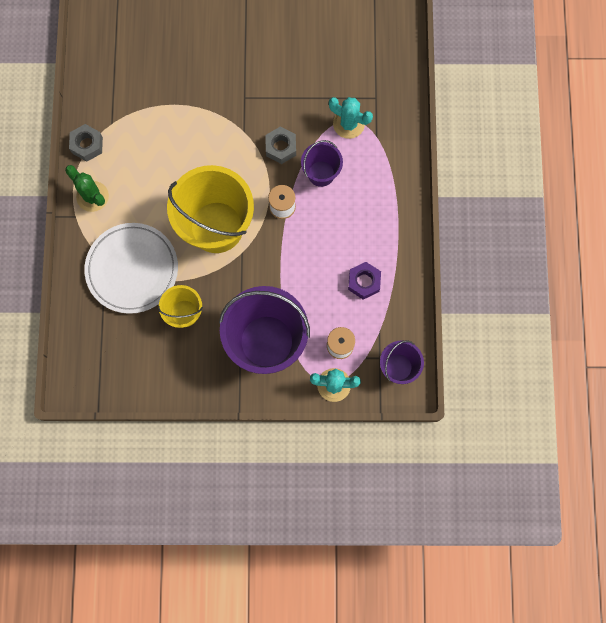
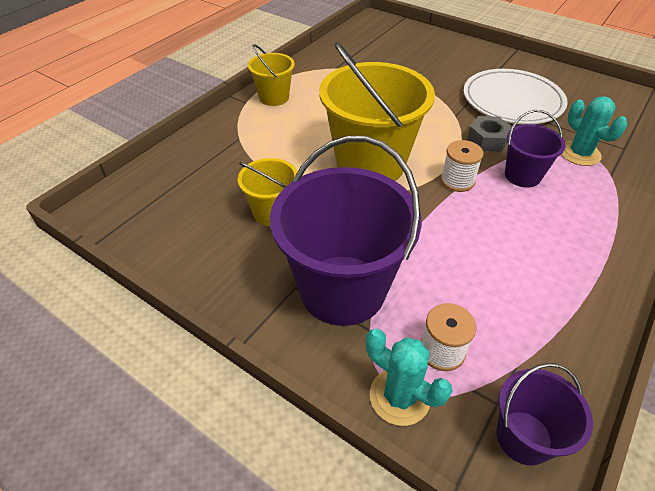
camera: 35 degrees right, 30 degrees down
green cactus [65,165,109,212] -> yellow bucket [248,44,295,106]
grey nut [69,124,103,162] -> none
white plate [84,223,178,314] -> white plate moved to [463,69,568,124]
purple nut [348,262,381,299] -> none

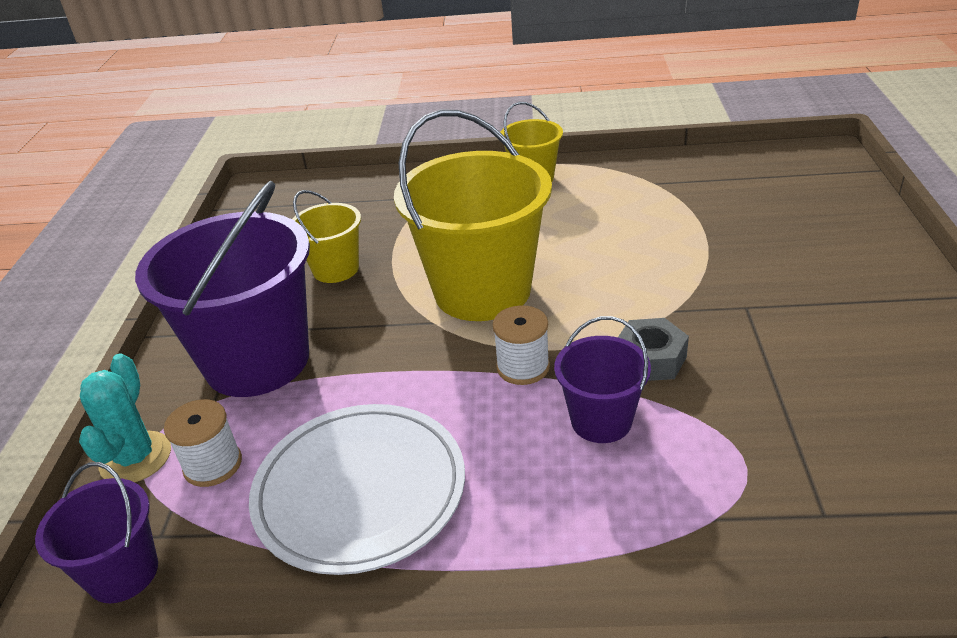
camera: 60 degrees right, 10 degrees down
white plate [463,69,568,124] -> white plate moved to [249,404,465,575]
turquoise cactus [561,96,627,166] -> none

